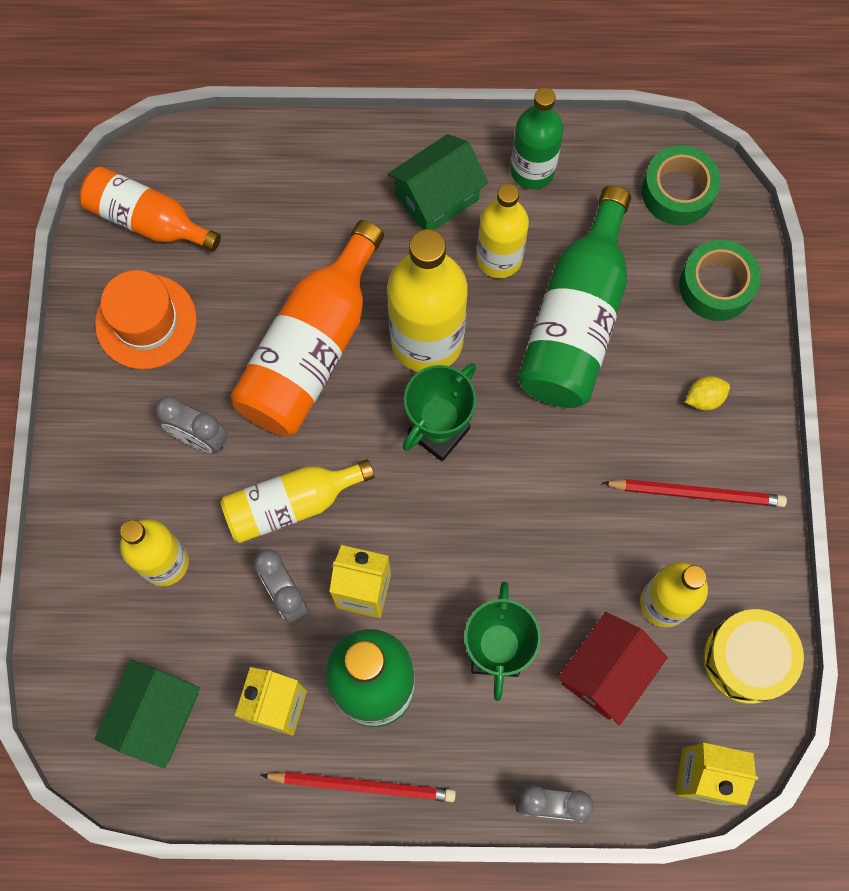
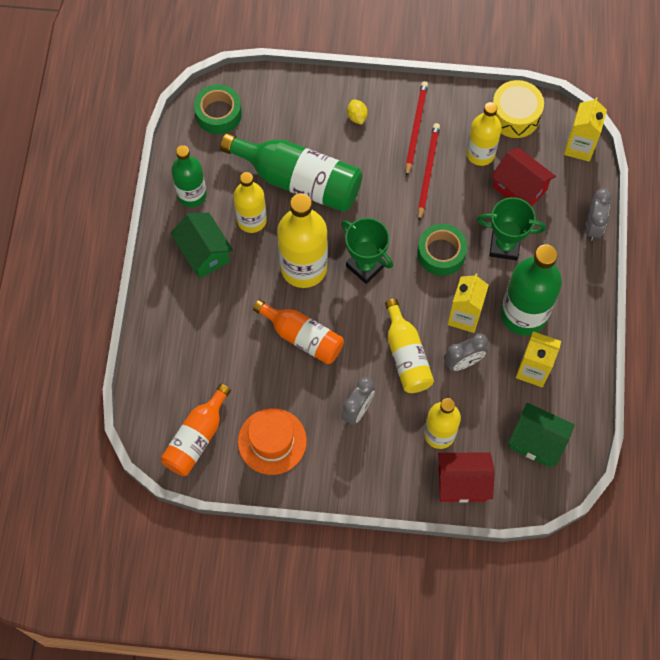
camera: 85 degrees left, 5 degrees down
orange bottle [230,220,384,436] -> orange bottle [253,299,344,364], size x0.64
red pencil [261,772,456,802] -> red pencil moved to [418,123,440,221]
green tape [679,240,761,321] -> green tape moved to [417,224,467,276]
none -> red house [438,452,495,502]

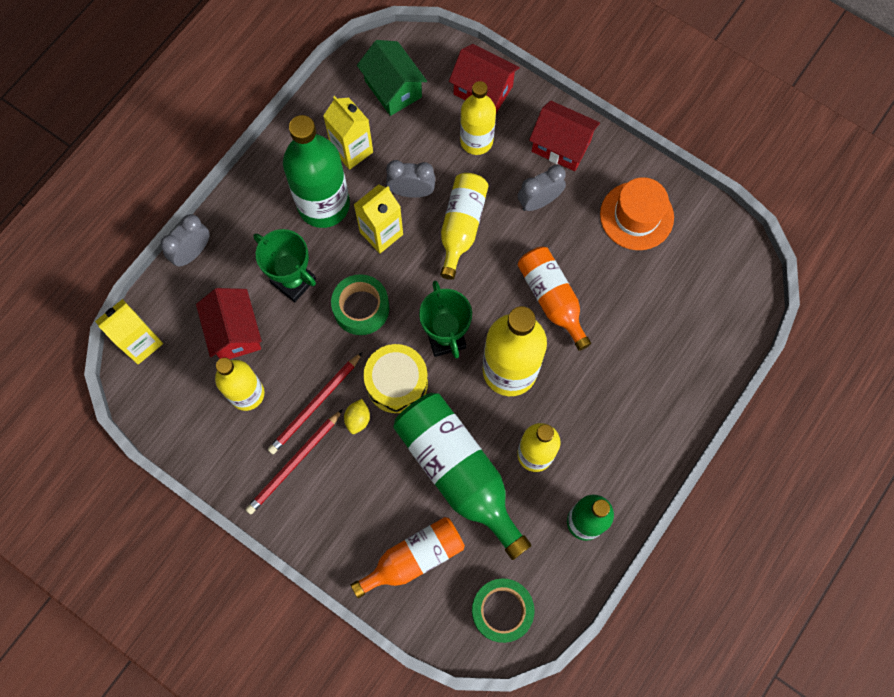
camera: 150 degrees left, 5 degrees up
orange bottle [161,384,231,476] -> orange bottle moved to [351,517,465,598]
green house [170,212,233,278] -> none
yellow lemon [347,99,368,125] -> yellow lemon moved to [344,399,370,434]
yellow drum [493,80,544,138] -> yellow drum moved to [363,344,428,413]
none -> red house [529,100,600,171]

